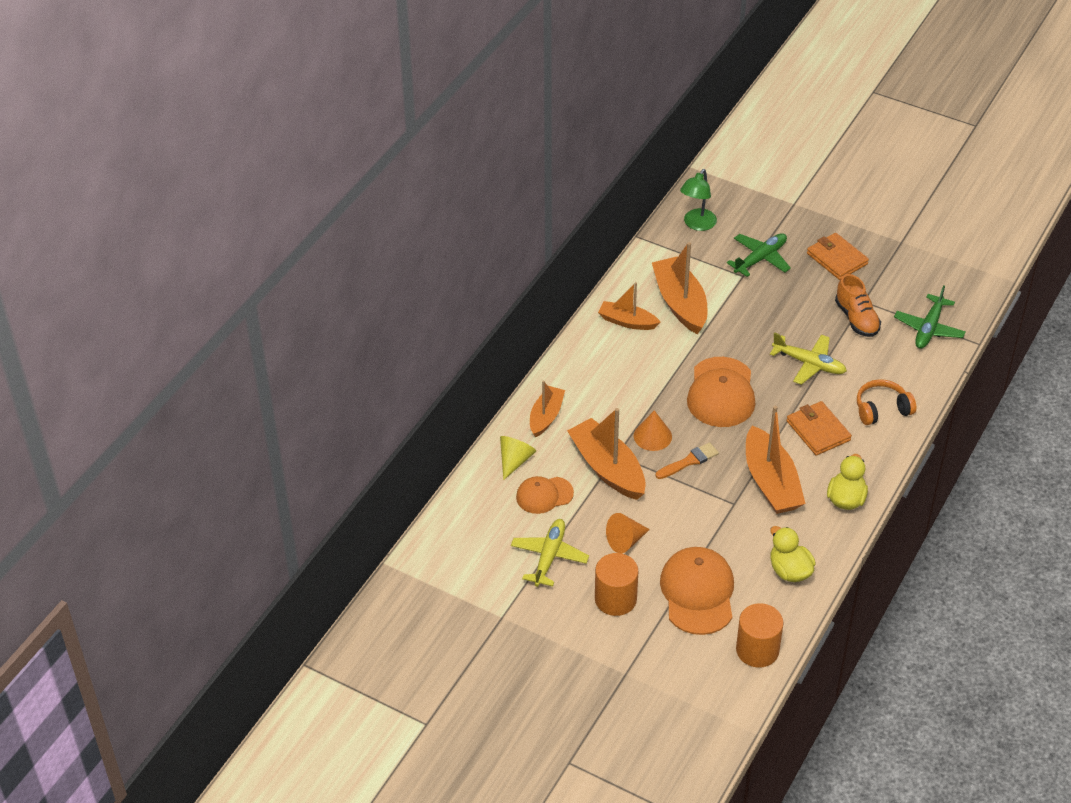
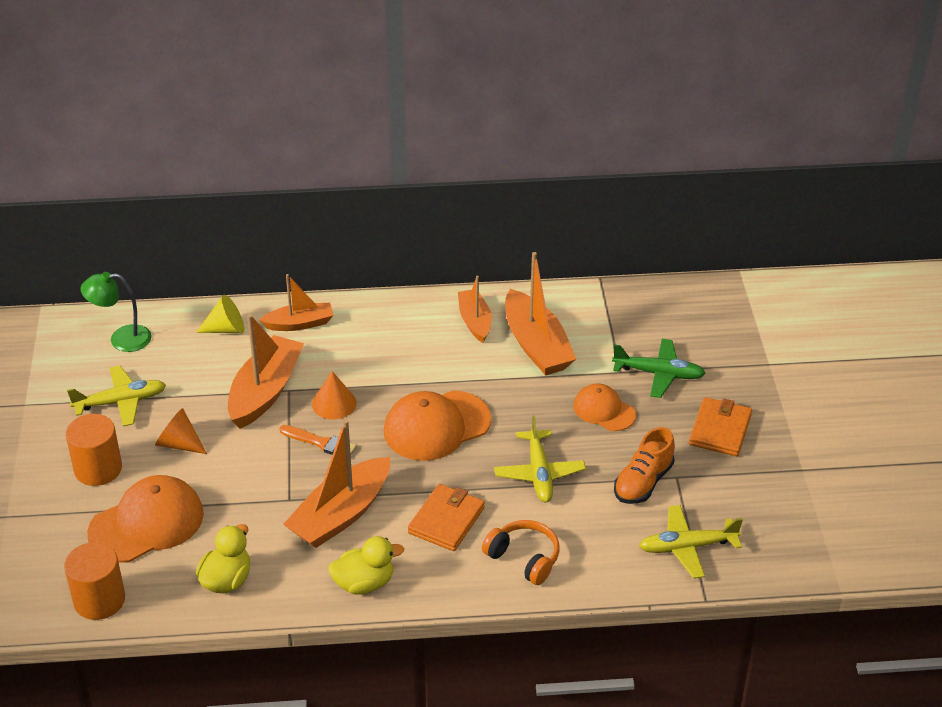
camera: 55 degrees right, 5 degrees down
orange cap [516,476,574,514] -> orange cap moved to [573,384,636,431]
orange boat [652,242,707,334] -> orange boat turned 120 degrees clockwise [505,252,576,376]
green lamp [680,169,717,231] -> green lamp moved to [80,272,152,352]
green plane [894,285,966,349] -> yellow plane [639,505,743,578]

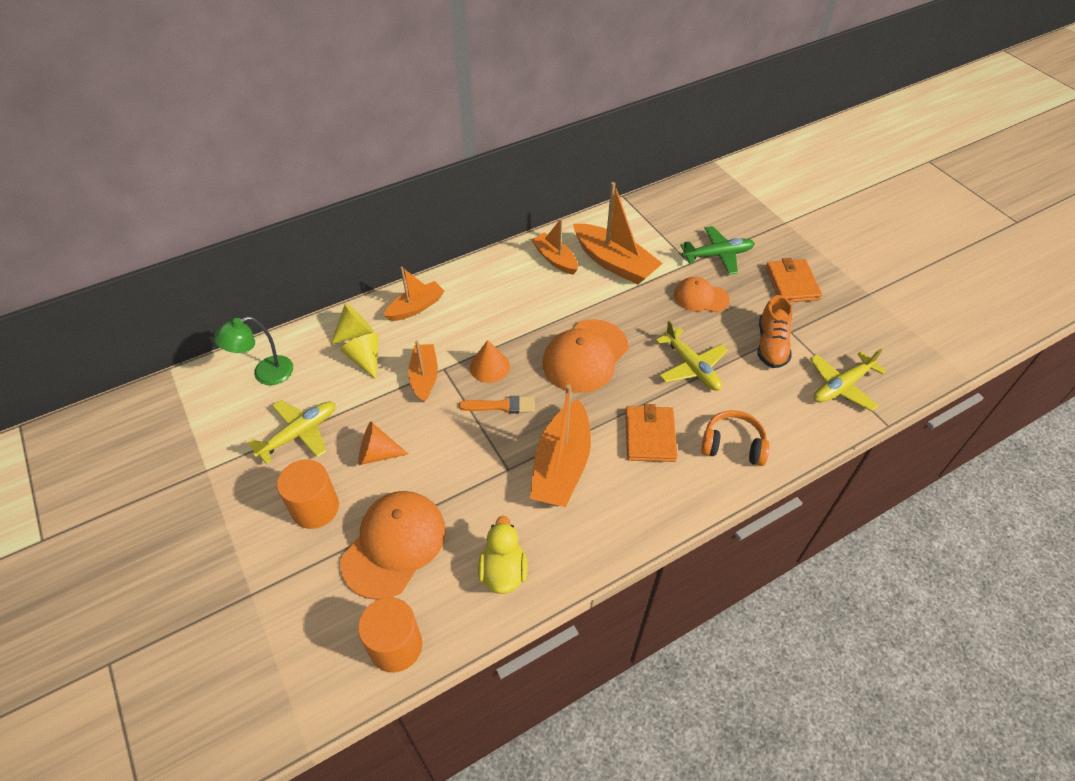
camera: 25 degrees left, 10 degrees up
orange boat [228,314,304,429] -> orange boat [408,340,438,402], size x0.61
yellow duck [328,536,404,595] -> none
none -> yellow cone [340,333,379,379]

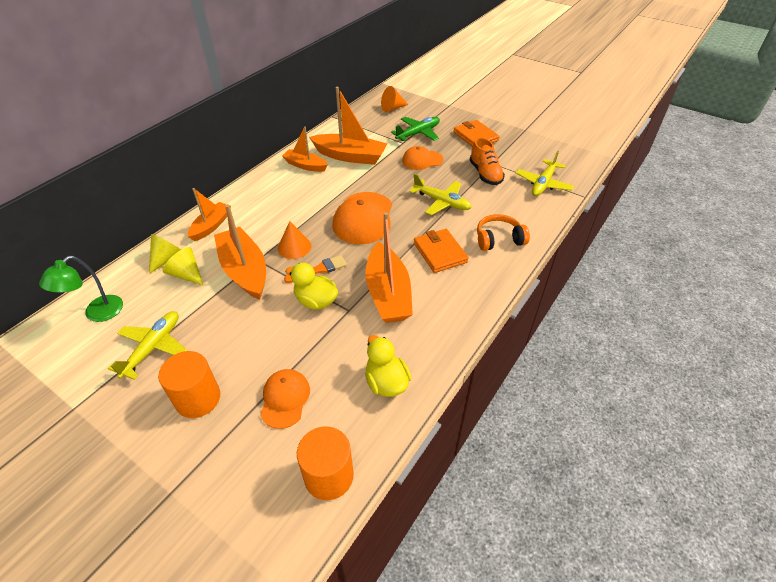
camera: 25 degrees left, 5 degrees down
orange cap [340,491,446,600] -> orange cap [260,369,310,429], size x0.60
orange cone [358,422,408,465] -> orange cone moved to [381,86,408,112]
orange boat [408,340,438,402] -> orange boat [214,204,266,300], size x1.64
none -> yellow duck [285,263,338,310]

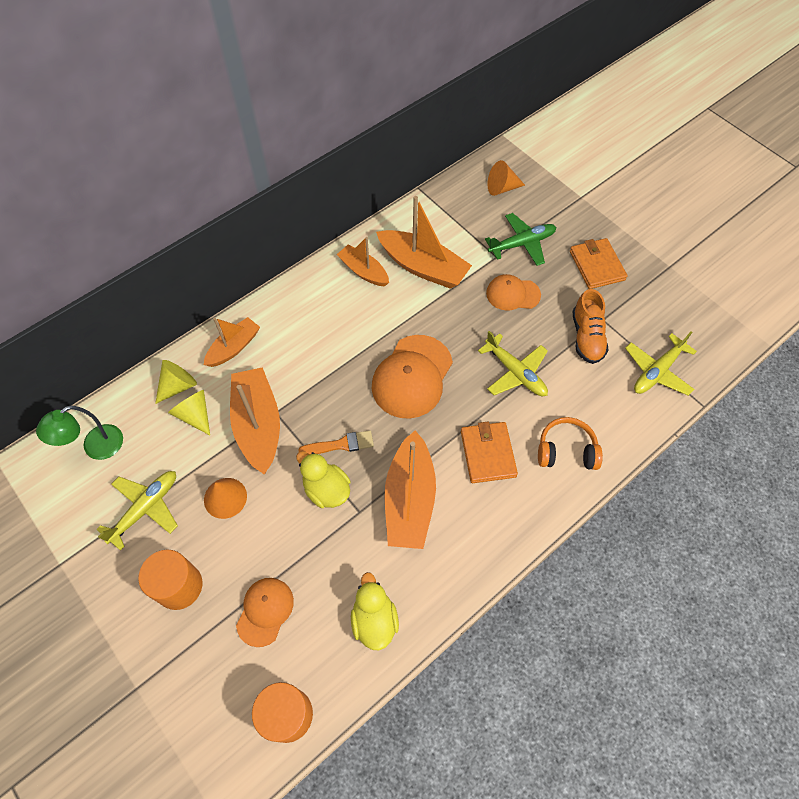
camera: 15 degrees right, 15 degrees up
orange cone [278,221,311,259] -> orange cone moved to [204,478,247,519]

